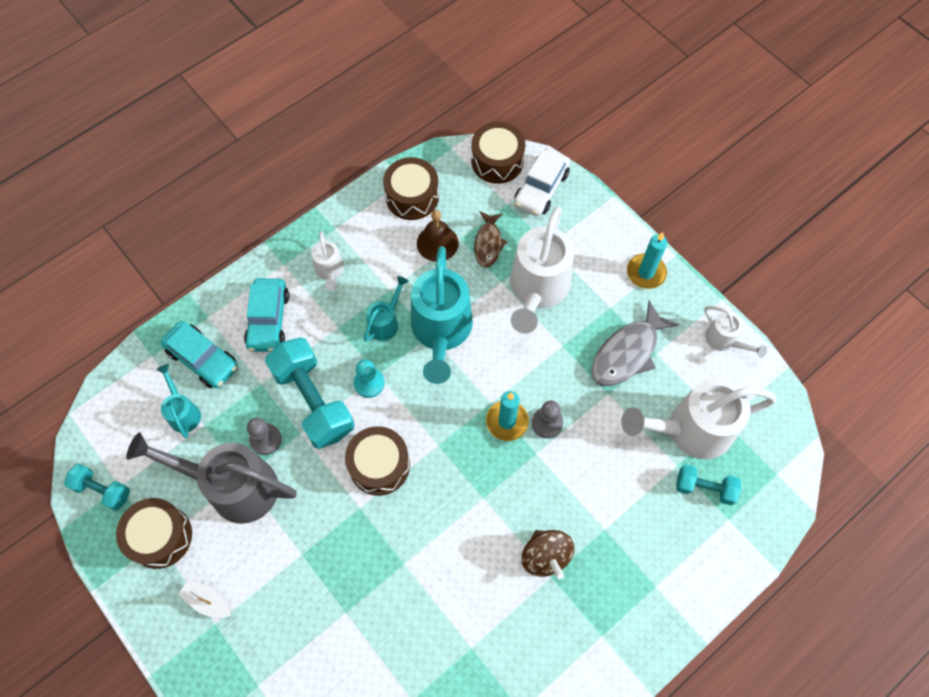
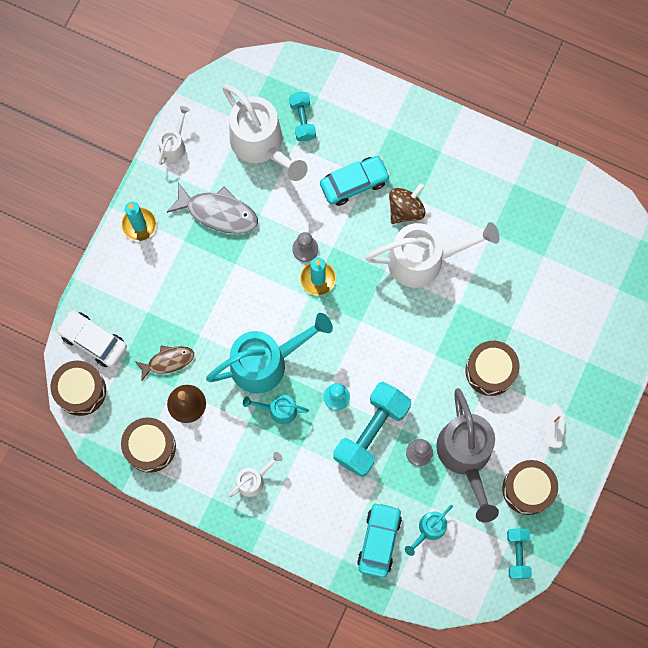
camera: 115 degrees left, 10 degrees up
turquoise car [244,278,289,352] -> turquoise car moved to [320,156,390,206]
brown drum [345,426,410,496] -> brown drum moved to [465,341,520,396]
white watering can [510,207,574,334] -> white watering can moved to [365,222,500,288]
white car [514,149,570,216] -> white car turned 150 degrees counterclockwise [56,310,127,367]

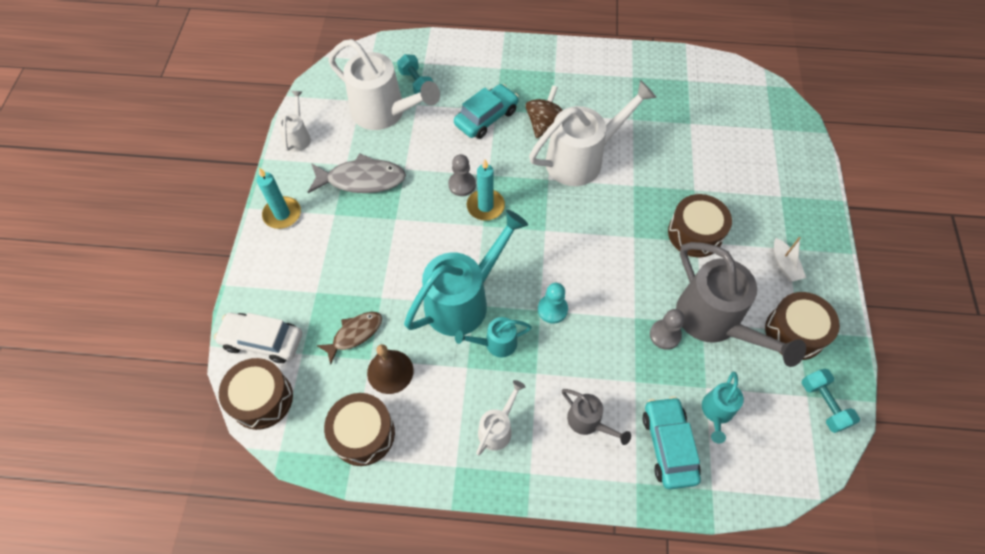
camera: 20 degrees left, 15 degrees down
turquoise dumbbell [333,382,411,477] -> none
none -> grey watering can [562,389,631,445]

